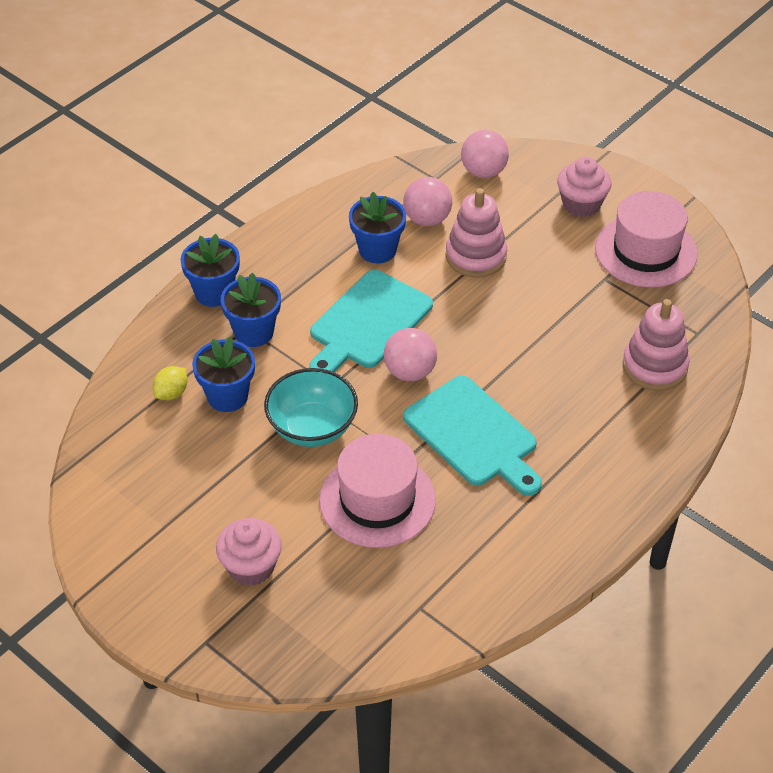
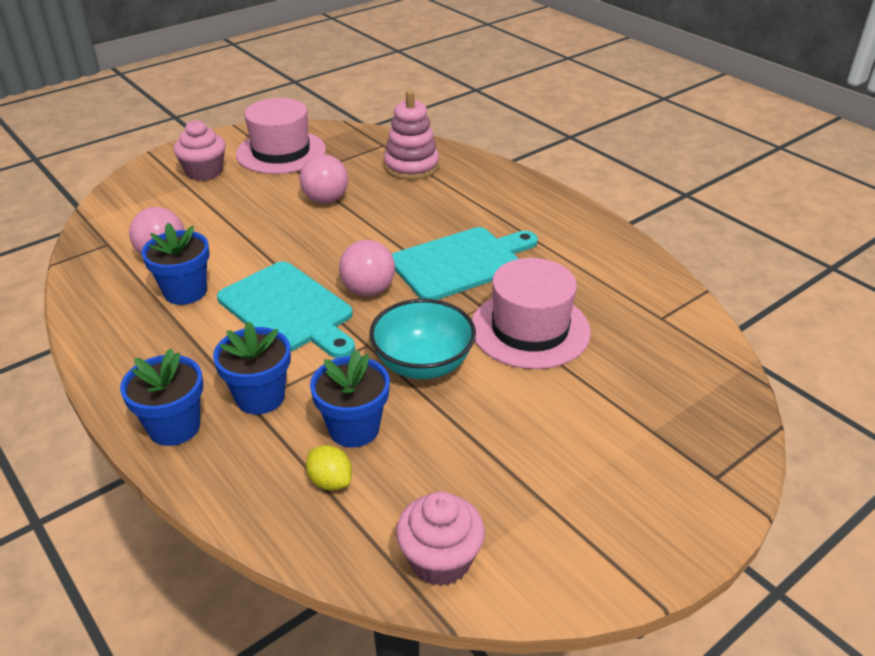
camera: 80 degrees left, 10 degrees down
pink cupcake [216,518,282,586] -> pink cupcake moved to [396,491,485,586]
pink stacking toy [446,188,507,278] -> none
pink ball [461,130,509,178] -> pink ball moved to [300,155,348,204]

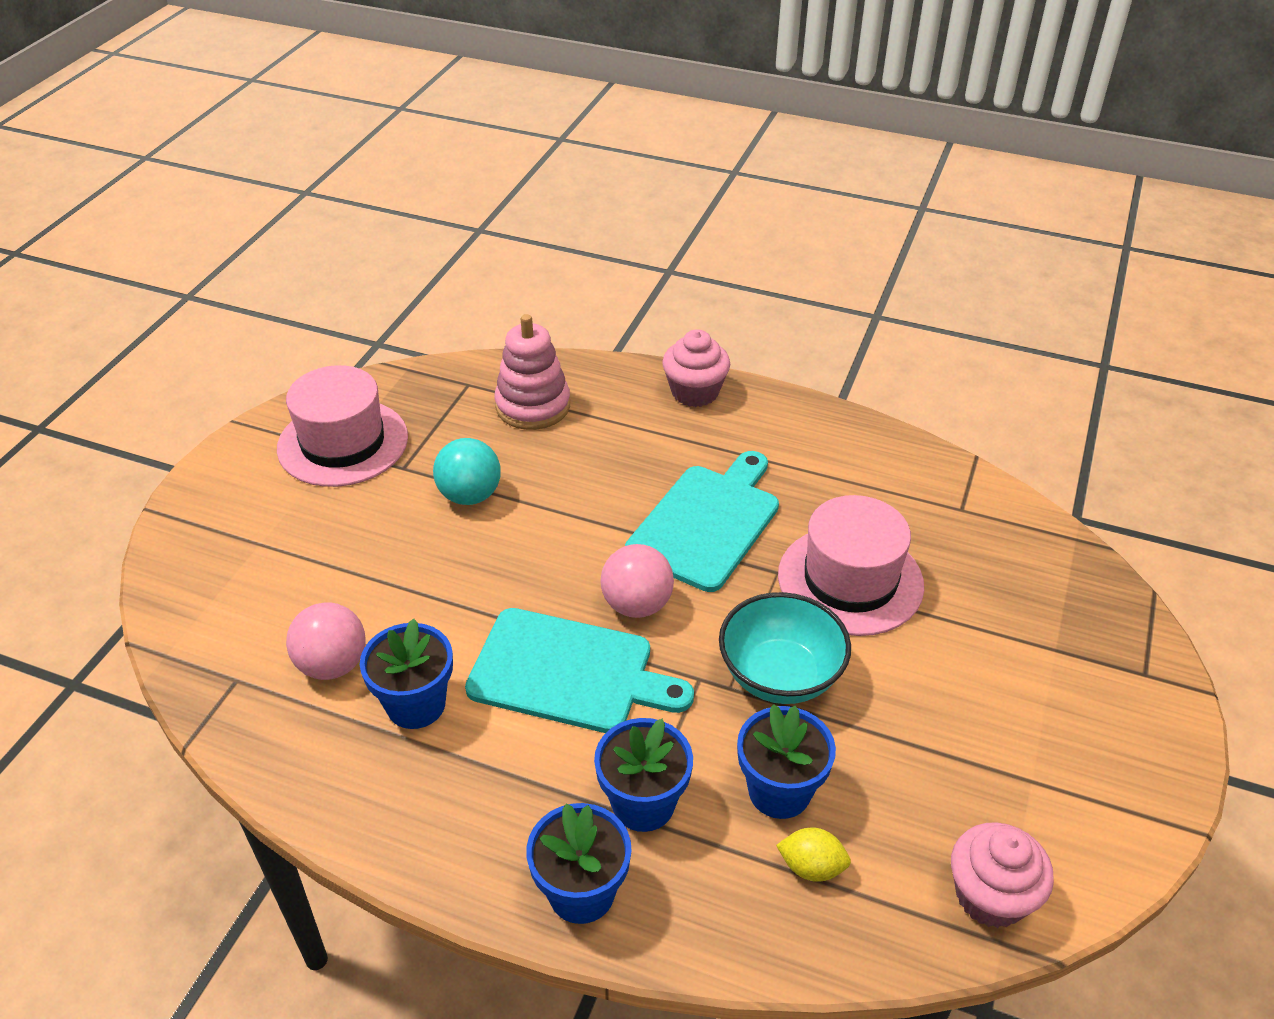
camera: 30 degrees left, 5 degrees up
pink cupcake [174,120,225,181] -> pink cupcake moved to [662,329,730,407]
pink ball [300,155,348,204] -> turquoise ball [433,438,501,505]

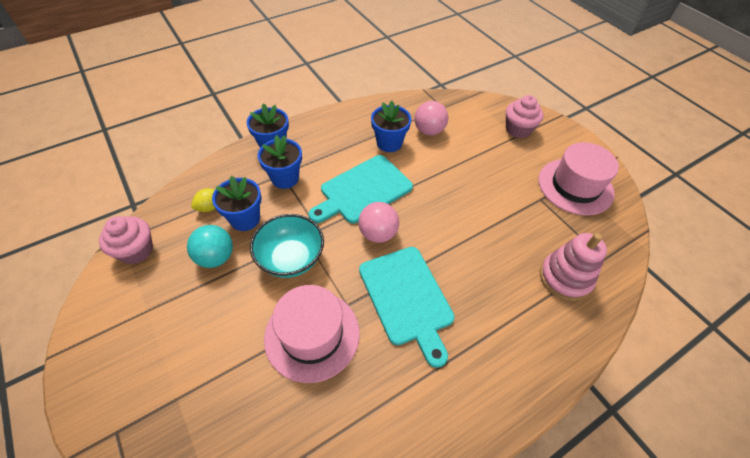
camera: 125 degrees right, 10 degrees up
turquoise ball [433,438,501,505] -> turquoise ball moved to [187,225,233,268]
pink cupcake [662,329,730,407] -> pink cupcake moved to [506,95,543,138]

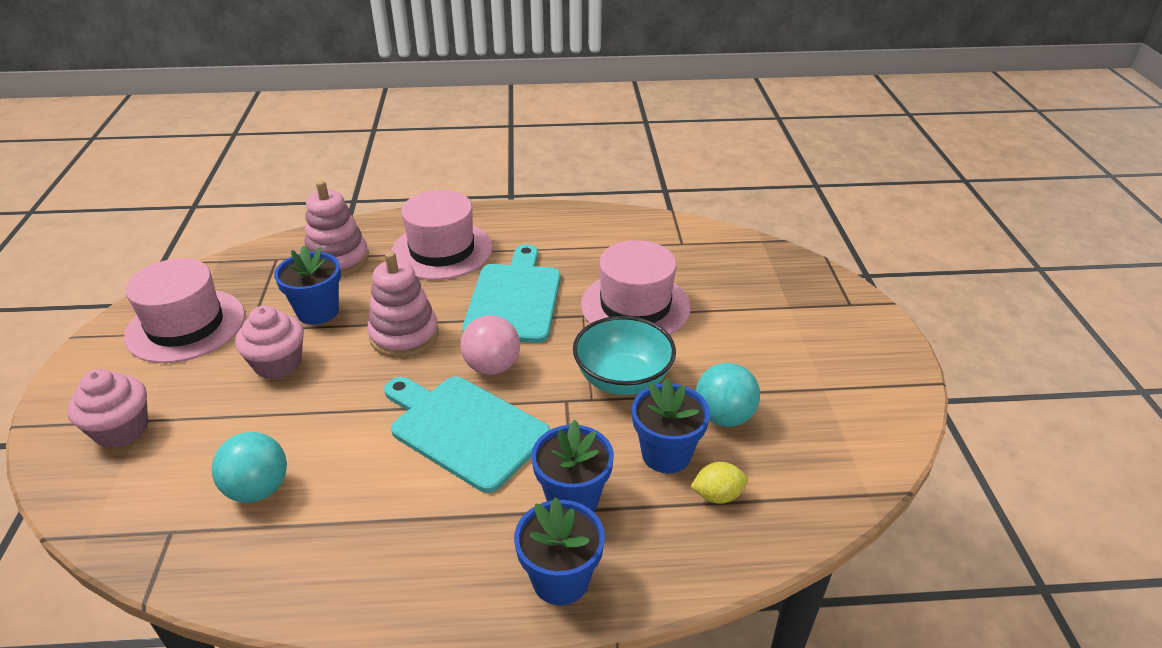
camera: 150 degrees left, 15 degrees down
pink cupcake [99,216,153,264] -> pink cupcake moved to [235,305,304,379]
turquoise cutting board [309,155,413,224] -> turquoise cutting board turned 135 degrees counterclockwise [384,377,550,493]
blue flower pot [371,101,411,152] -> blue flower pot moved to [274,245,341,325]
pink ball [415,101,448,136] -> turquoise ball [212,432,287,503]
none -> pink stacking toy [367,251,439,358]
none -> pink hat [391,190,493,280]

